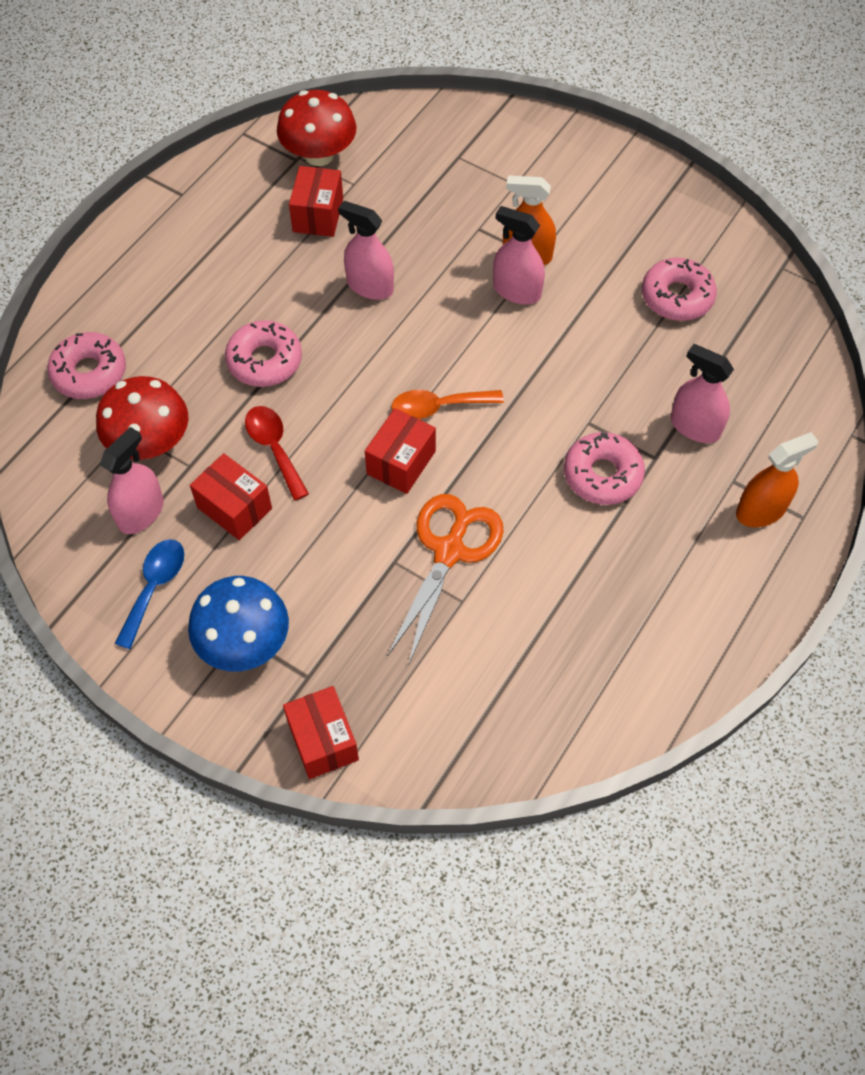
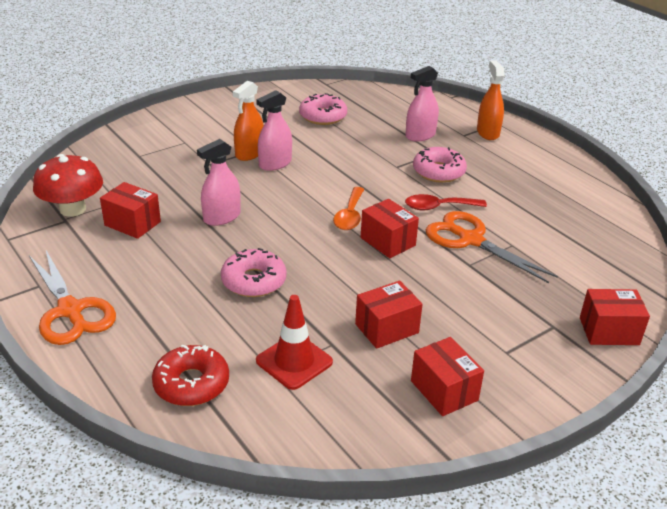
camera: 70 degrees left, 25 degrees down
pink donut [47,332,126,399] -> red donut [152,345,229,406]
red mushroom [96,376,189,460] -> red traffic cone [256,295,333,390]
pink spray bottle [99,427,164,534] -> none
blue spoon [115,539,184,649] -> red box [411,337,484,416]
blue mushroom [188,576,289,671] -> none
red spoon [245,406,309,501] -> red spoon moved to [405,194,487,210]
none -> orange scissors [29,250,116,345]

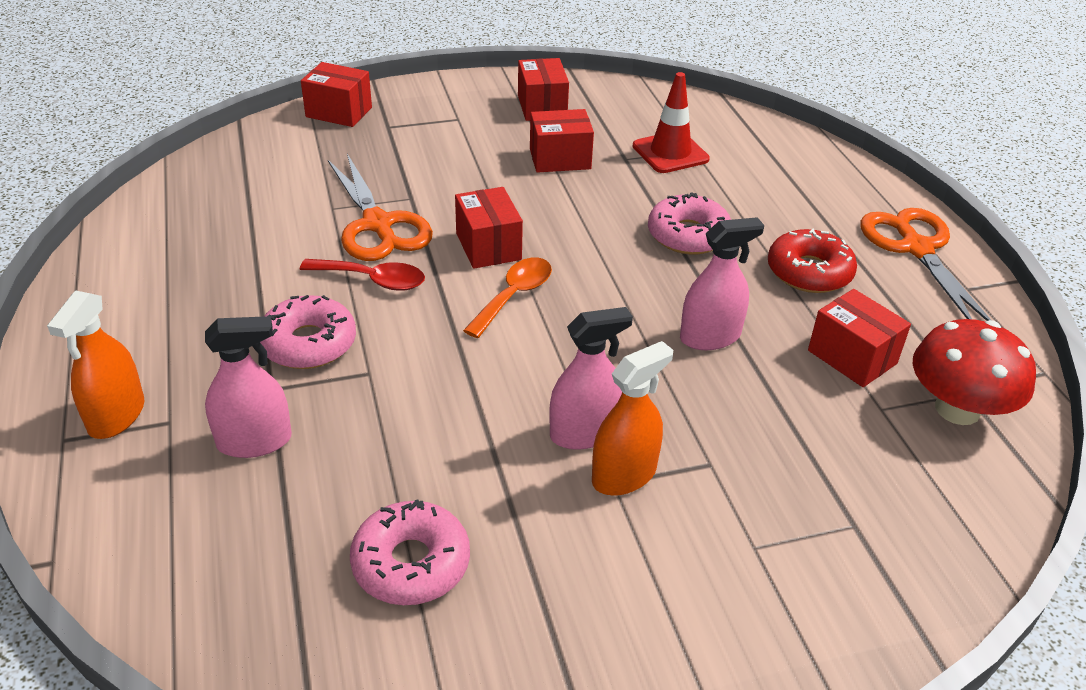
camera: 160 degrees left, 5 degrees up
red donut [152,345,229,406] -> red donut moved to [768,228,857,293]

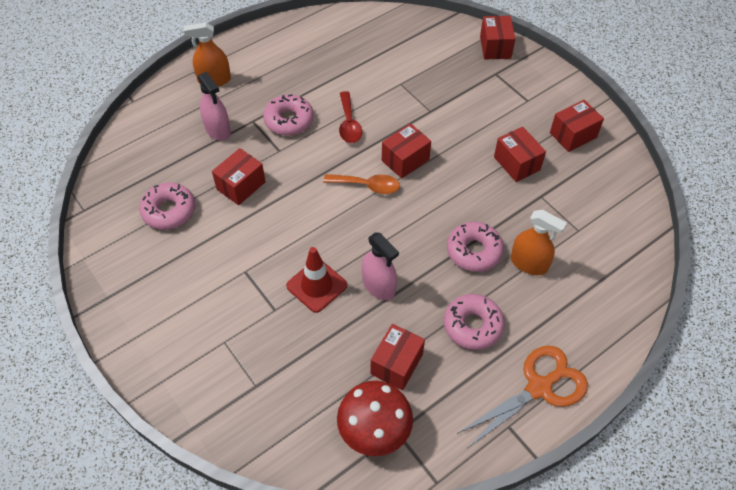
camera: 70 degrees right, 15 degrees up
orange scissors [328,154,433,261] -> none
pink spray bottle [549,307,633,450] -> none
orange spray bottle [592,341,673,496] -> orange spray bottle moved to [511,210,567,275]
red traffic cone [633,72,710,173] -> red traffic cone moved to [286,247,347,313]
red donut [768,228,857,293] -> pink donut [444,294,505,350]
none -> red box [212,148,266,205]

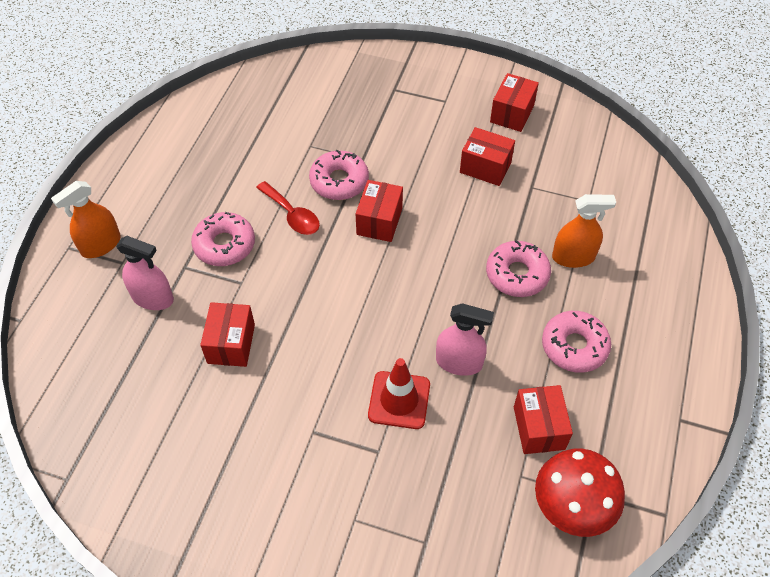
camera: 35 degrees left, 0 degrees up
pink donut [139,183,195,230] -> pink donut moved to [309,150,369,200]
orange spoon [323,174,400,194] -> none
orange scissors [457,345,588,448] -> none
red box [480,16,515,59] -> none

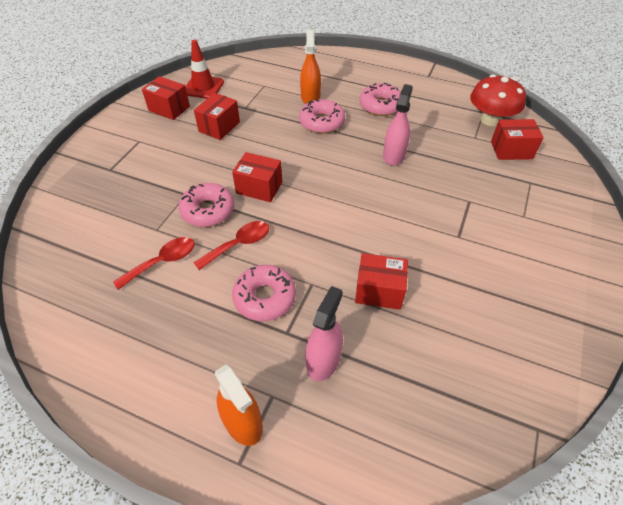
camera: 85 degrees left, 5 degrees down
red traffic cone [368,358,430,429] -> red traffic cone moved to [185,40,224,99]
red box [514,385,573,454] -> red box moved to [491,119,544,160]
none -> red spoon [113,237,195,290]

